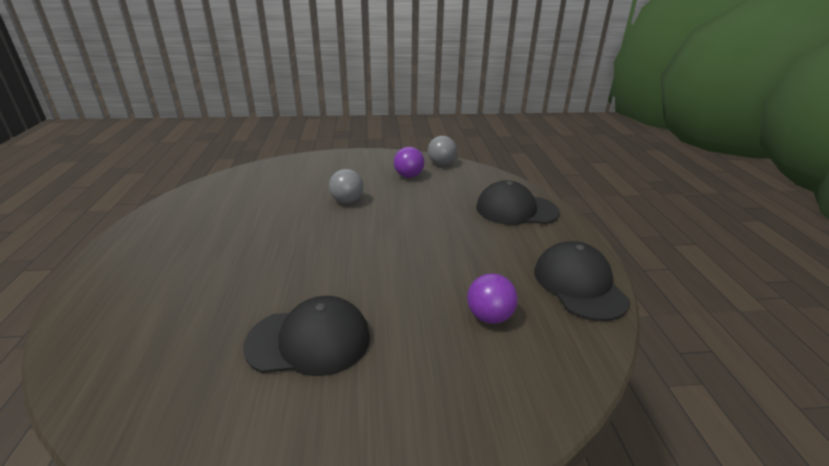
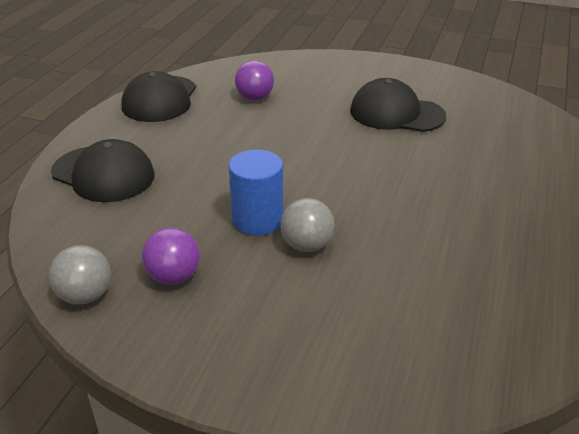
camera: 155 degrees left, 5 degrees up
none -> blue cylinder [229,149,283,236]

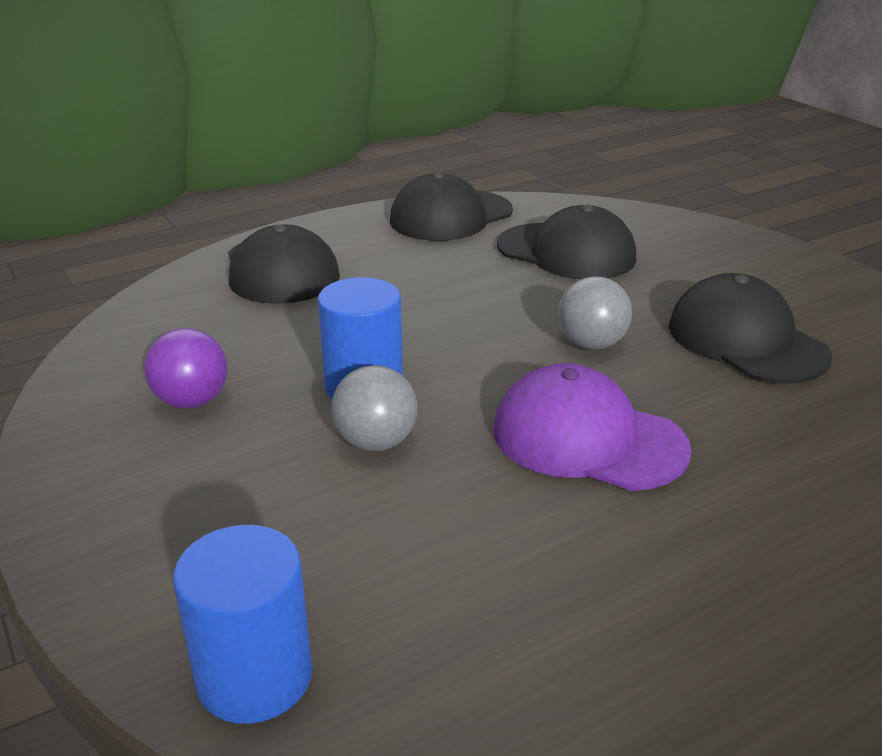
camera: 40 degrees right, 5 degrees down
grey ball [49,245,111,305] -> grey ball moved to [558,276,632,349]
purple ball [235,60,274,101] -> black cap [497,205,637,279]
none -> blue cylinder [173,525,313,724]
none -> purple cap [493,363,692,491]

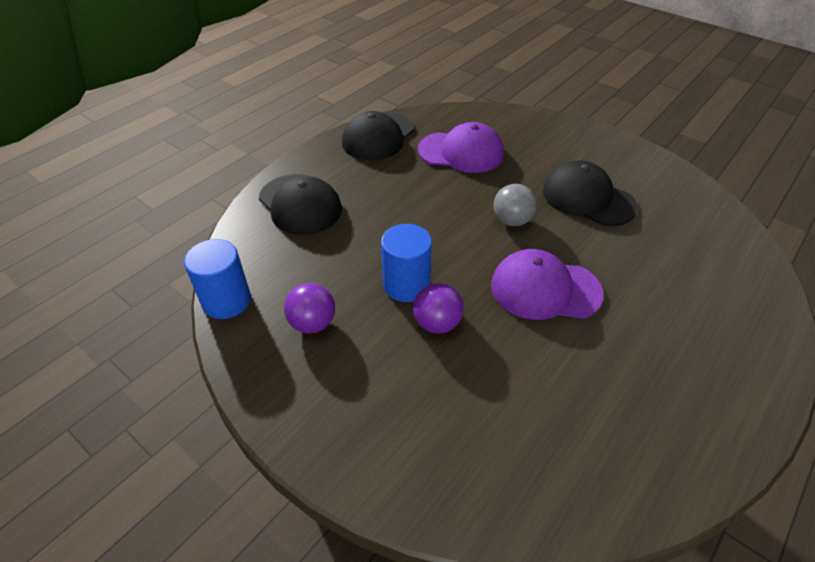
camera: 20 degrees left, 15 degrees up
blue cylinder [173,525,313,724] -> blue cylinder moved to [184,239,251,319]
grey ball [331,365,418,451] -> purple ball [413,283,464,333]
black cap [497,205,637,279] -> purple cap [418,122,504,173]

